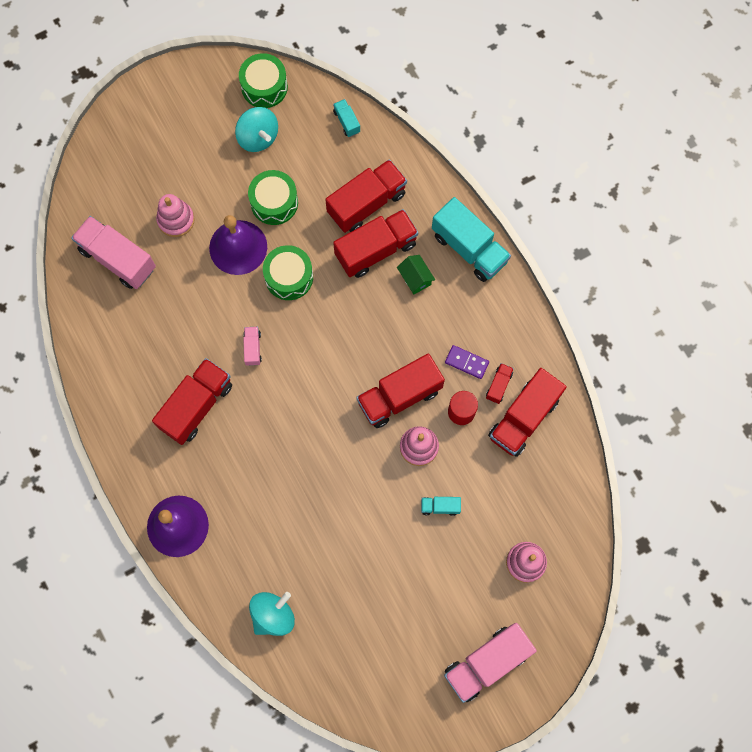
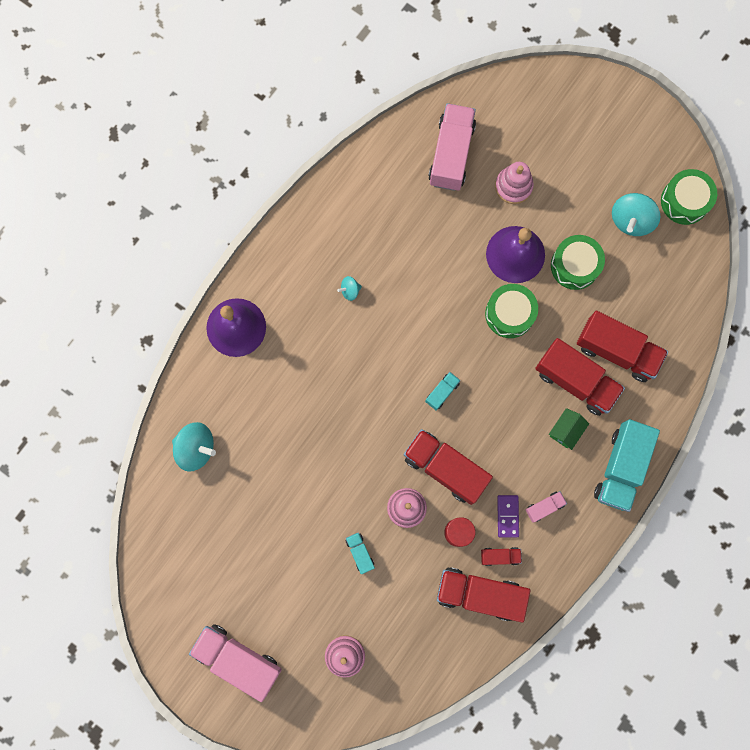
camera: 65 degrees right, 5 degrees up
red truck [152,358,232,445] -> turquoise spinning top [337,276,362,301]
pink truck [243,327,262,366] -> pink truck moved to [525,491,567,523]
turquoise truck [333,99,360,137] -> turquoise truck moved to [425,372,461,411]

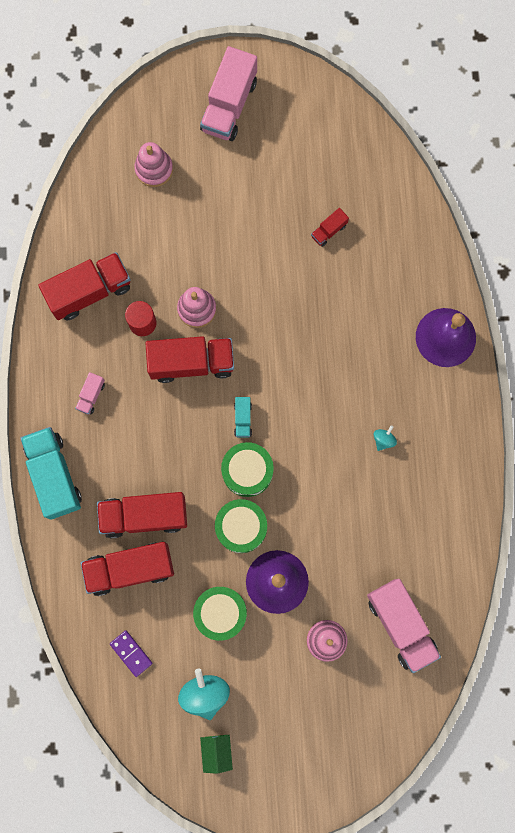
camera: 140 degrees right, 0 degrees up
turquoise spinning top [172,422,216,472] -> none
pink truck [189,624,282,702] -> pink truck turned 120 degrees clockwise [200,46,257,141]
turquoise truck [345,532,375,574] -> none
red truck [481,547,522,566] -> red truck moved to [311,208,349,247]
purple domino [497,495,519,537] -> purple domino moved to [110,630,152,677]
green house [549,408,589,450] -> green house moved to [200,735,233,774]
green drum [661,169,717,225] -> green drum moved to [221,442,274,497]

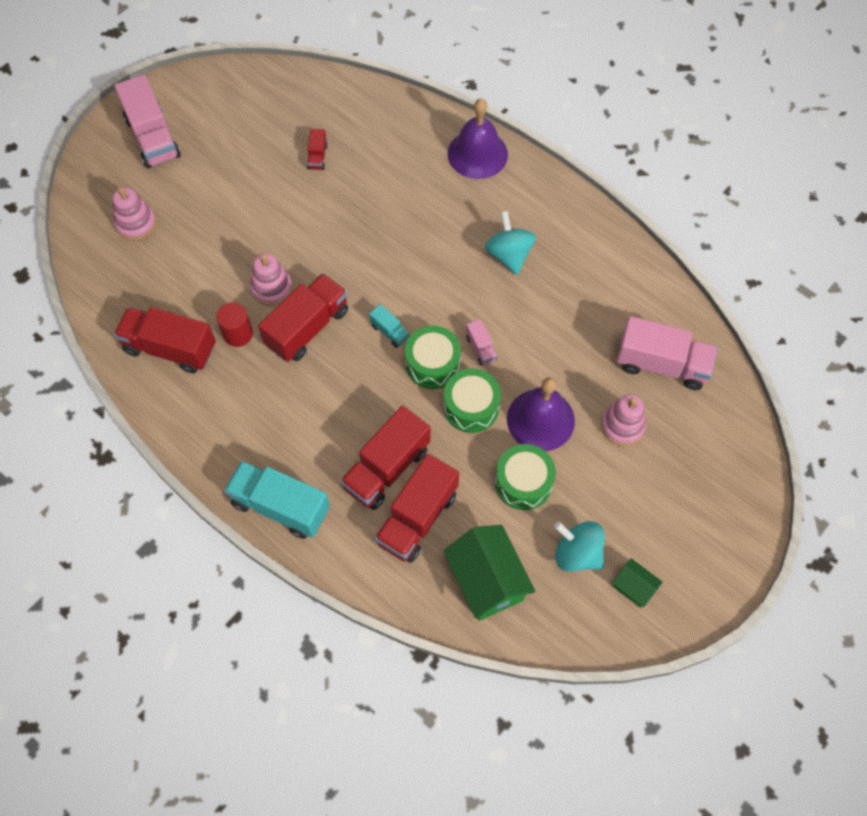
camera: 45 degrees left, 15 degrees down
red truck [38,252,131,321] -> red truck turned 90 degrees counterclockwise [114,307,216,373]
pink truck [75,372,105,415] -> pink truck moved to [466,319,497,366]
purple domino [110,630,152,677] -> green house [443,525,535,621]
turquoise spinning top [374,425,397,451] -> turquoise spinning top [485,211,536,275], size x1.96

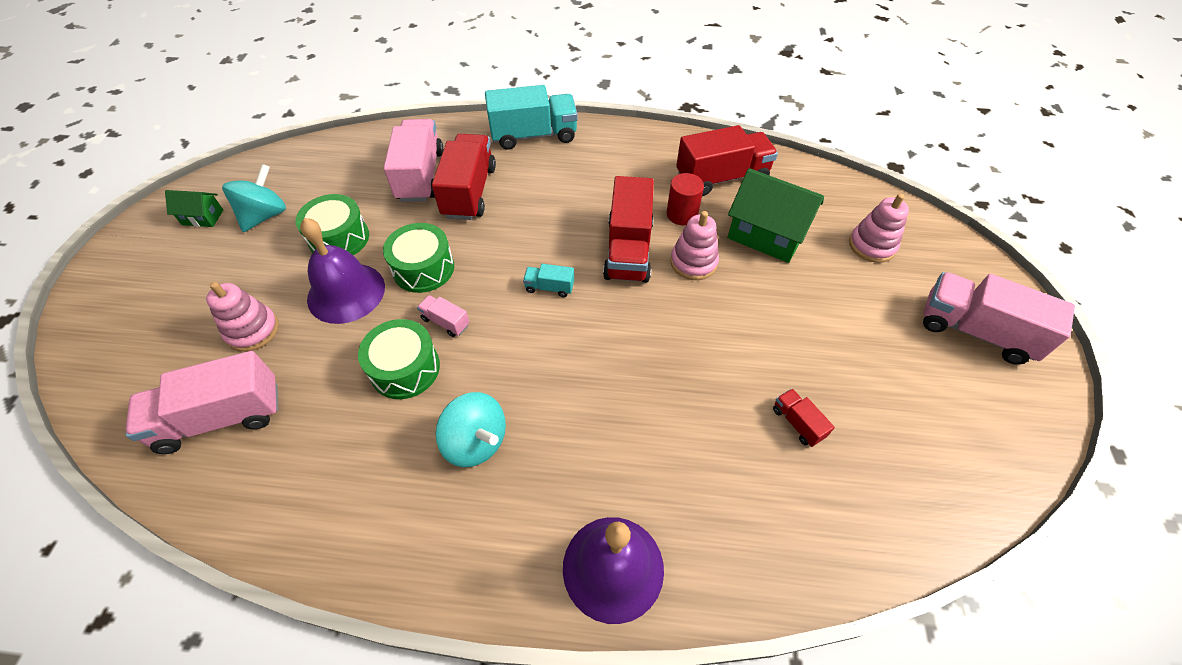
camera: 145 degrees right, 10 degrees down
red truck [375,454,459,563] -> pink truck [383,119,444,202]
green drum [405,326,461,389] -> green drum moved to [358,319,440,399]
green house [443,525,535,621] -> green house moved to [727,168,824,263]
turquoise spinning top [554,521,605,571] -> turquoise spinning top turned 60 degrees counterclockwise [222,164,286,232]

